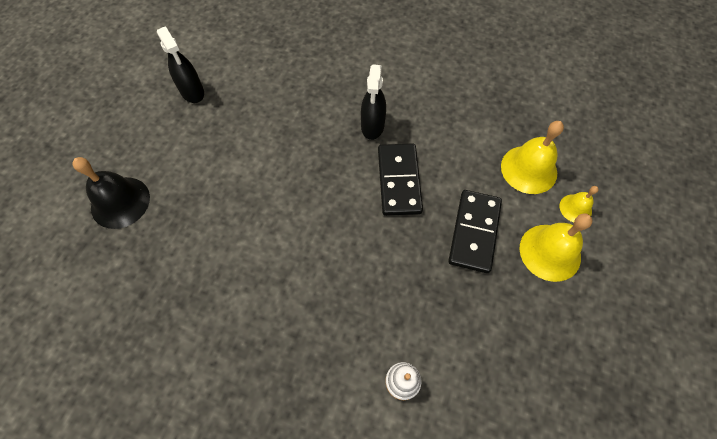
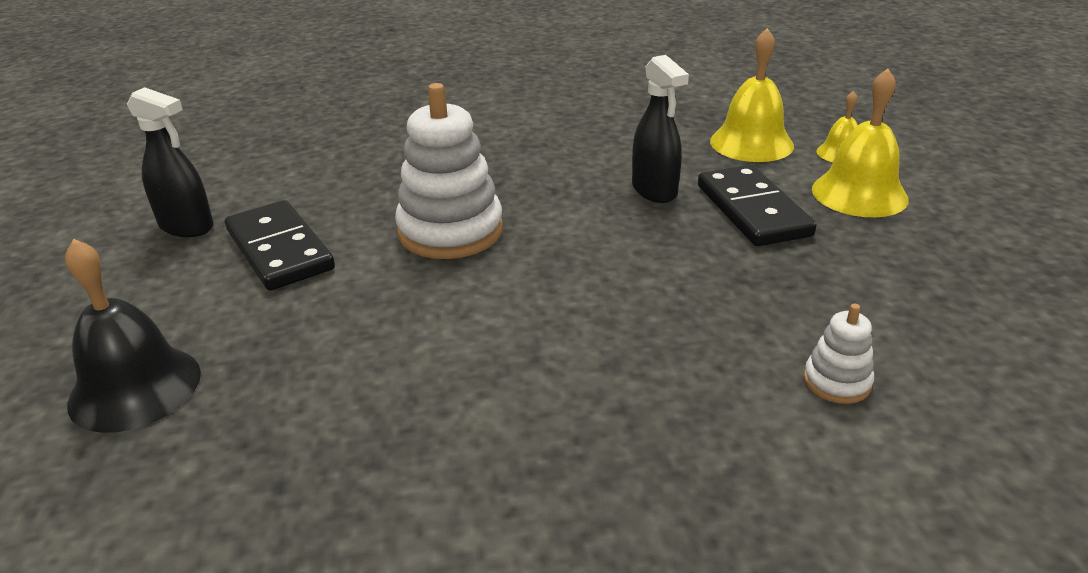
camera: 30 degrees left, 30 degrees down
black spray bottle [361,64,386,140] -> black spray bottle moved to [632,55,689,203]
black domino [378,144,423,216] -> black domino moved to [225,200,335,290]
none -> white stacking toy [395,83,503,259]

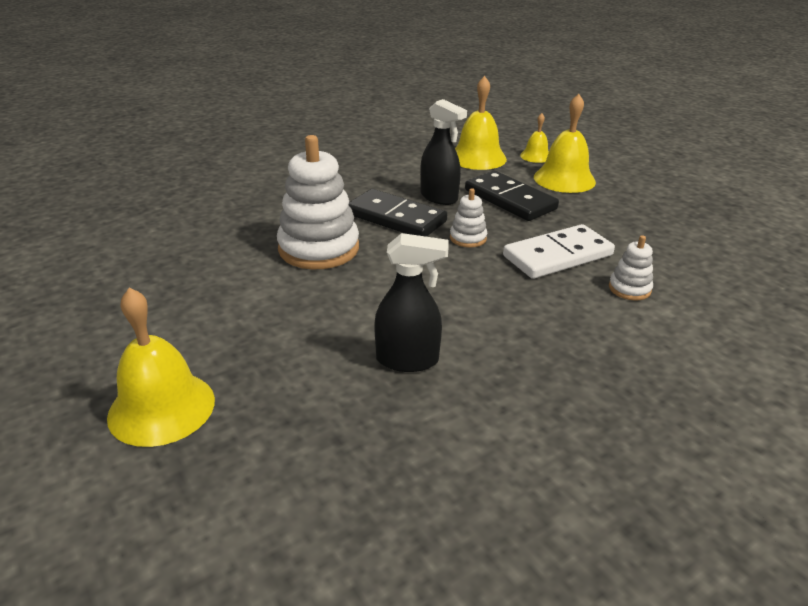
camera: 25 degrees left, 0 degrees up
black bell [65,239,201,433] -> yellow bell [107,287,215,447]
black spray bottle [127,87,213,237] -> black spray bottle moved to [374,233,449,372]
black domino [225,200,335,290] -> black domino moved to [349,189,447,237]
none -> white stacking toy [450,188,487,248]
none -> white domino [503,224,615,279]

